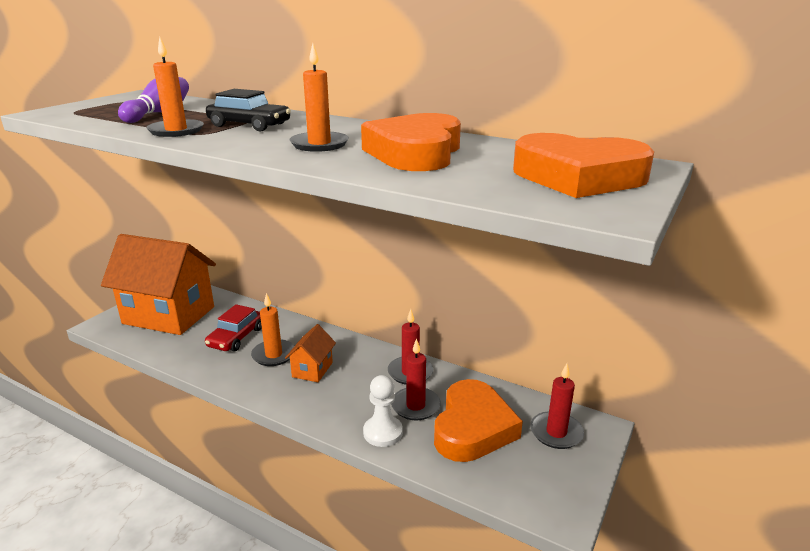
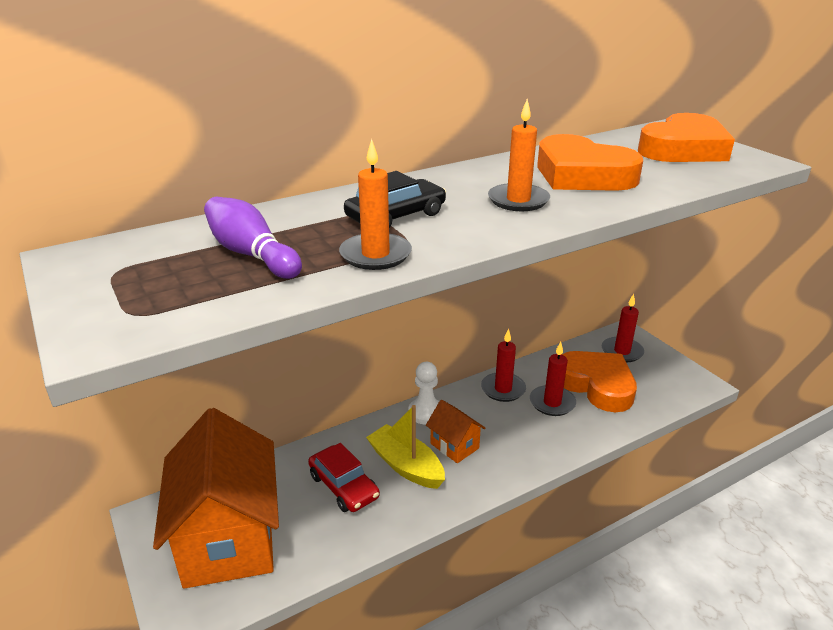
camera: 60 degrees left, 5 degrees up
orange house [101,234,216,335] -> orange house turned 60 degrees counterclockwise [153,408,279,589]
orange candle [251,293,294,366] -> yellow boat [366,405,445,489]
white pawn [363,375,403,447] -> white pawn moved to [408,362,439,425]

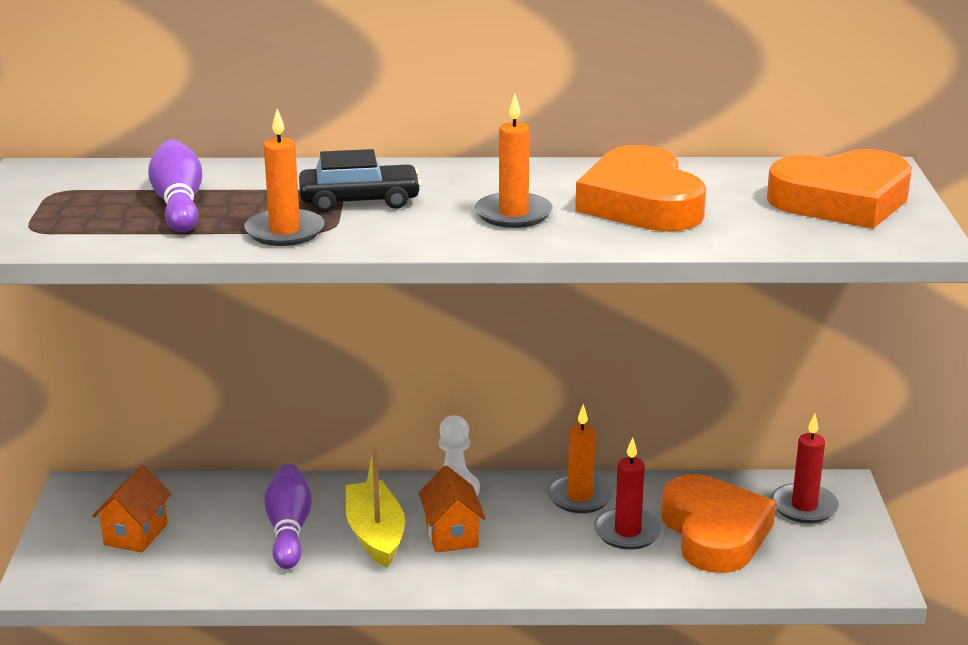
camera: 30 degrees right, 5 degrees down
orange house [153,408,279,589] -> orange house [92,465,171,553], size x0.44
red car [308,443,380,512] -> purple bowling pin [264,464,312,569]
red candle [481,328,526,402] -> orange candle [547,404,614,513]

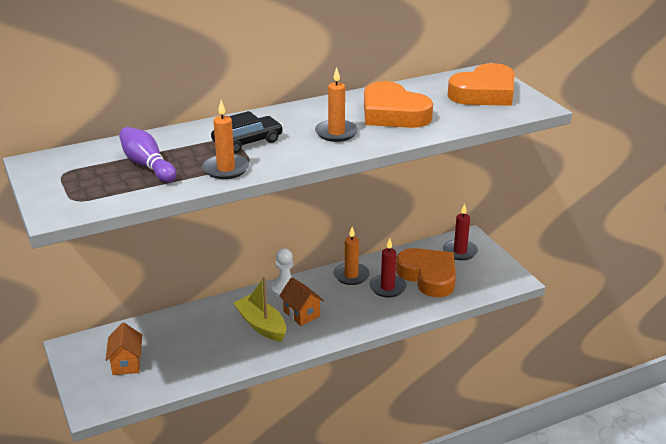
camera: 25 degrees left, 5 degrees up
purple bowling pin [264,464,312,569] -> none

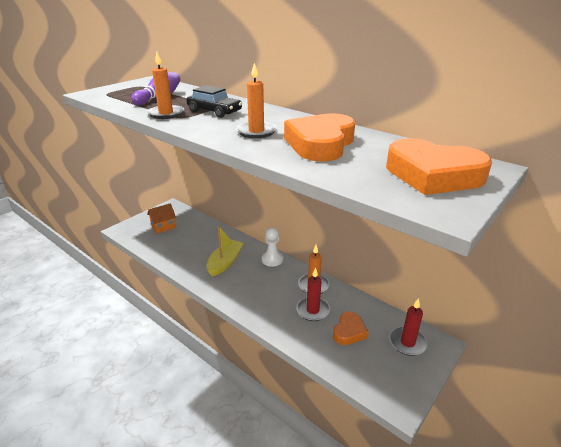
camera: 65 degrees right, 0 degrees up
orange house [279,277,324,326] -> none
orange heart [396,248,456,297] -> orange heart [333,311,369,345], size x0.58

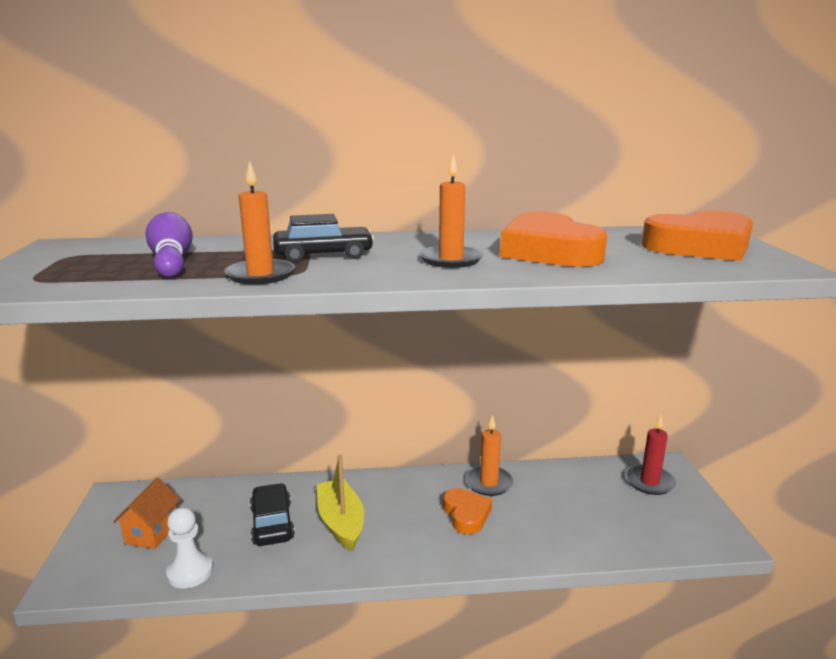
camera: 45 degrees left, 10 degrees down
white pawn [262,228,283,267] -> white pawn moved to [166,507,213,588]
red candle [296,267,330,321] -> none
orange heart [333,311,369,345] -> orange heart moved to [443,488,492,534]
none -> black car [250,483,295,546]

